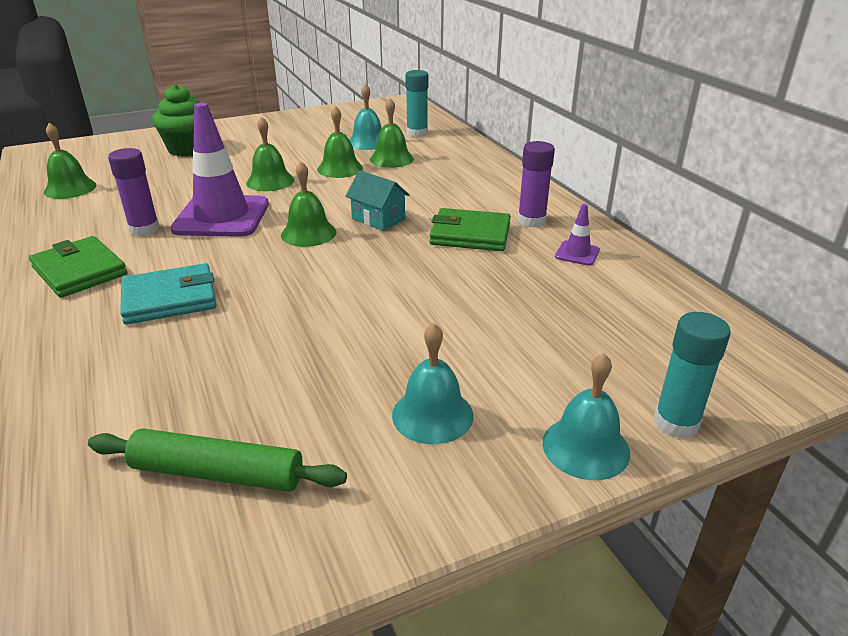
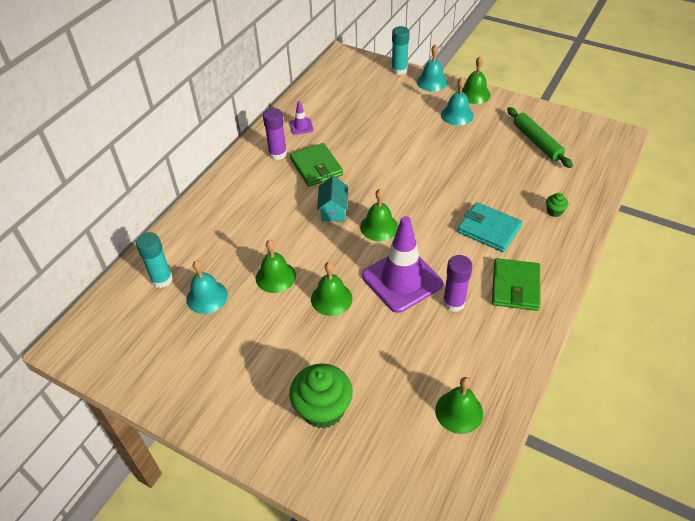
camera: 125 degrees left, 15 degrees up
green bell [370,98,414,168] -> green bell moved to [462,56,491,104]
none -> green cupcake [546,193,568,217]

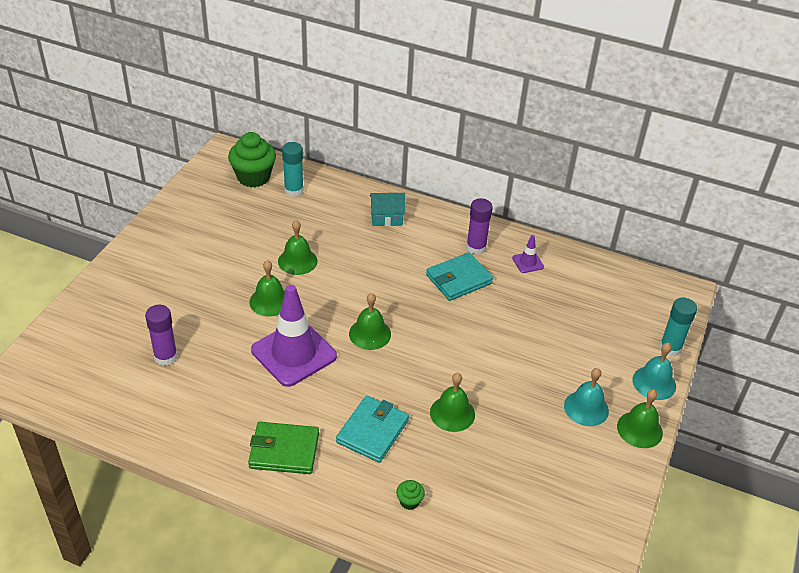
camera: 80 degrees right, 5 degrees down
turquoise bell [186,260,228,314] -> none
green cupcake [289,364,353,429] -> green cupcake moved to [228,132,276,187]
green wallet [290,143,343,187] -> turquoise wallet [426,252,493,301]
turquoise house [317,176,348,221] -> turquoise house moved to [370,193,406,226]
green bell [435,377,483,434] -> green bell moved to [430,373,475,432]
purple glue stick [443,255,472,312] -> purple glue stick moved to [145,305,178,366]
green rolling pin [507,107,573,168] -> none

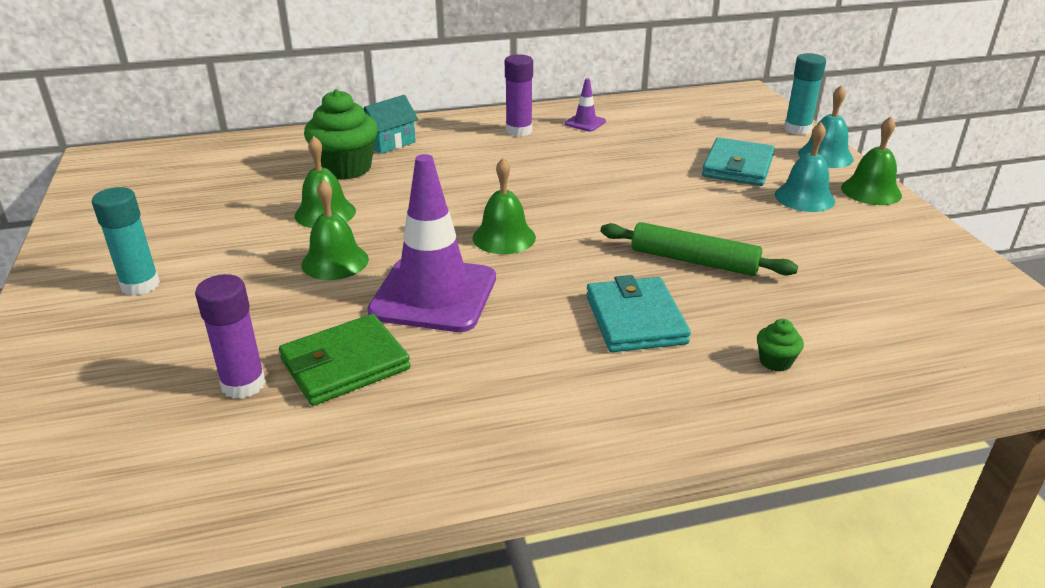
camera: 35 degrees left, 10 degrees down
green cupcake [228,132,276,187] -> green cupcake moved to [304,89,378,180]
green wallet [248,422,319,474] -> green wallet moved to [279,314,410,406]
turquoise glue stick [282,142,304,197] -> turquoise glue stick moved to [92,187,160,296]
turquoise wallet [426,252,493,301] -> turquoise wallet moved to [702,137,775,186]
green bell [430,373,475,432] -> green rolling pin [600,222,798,276]

